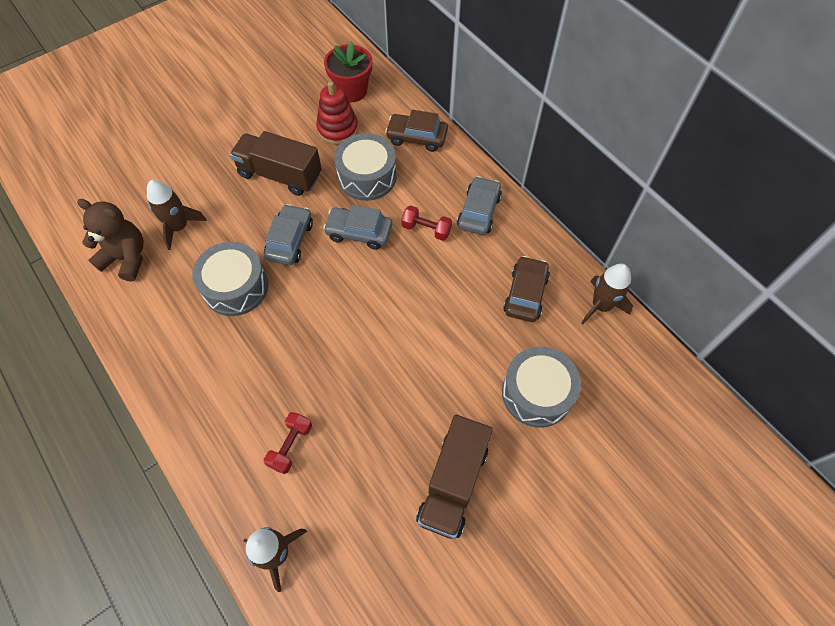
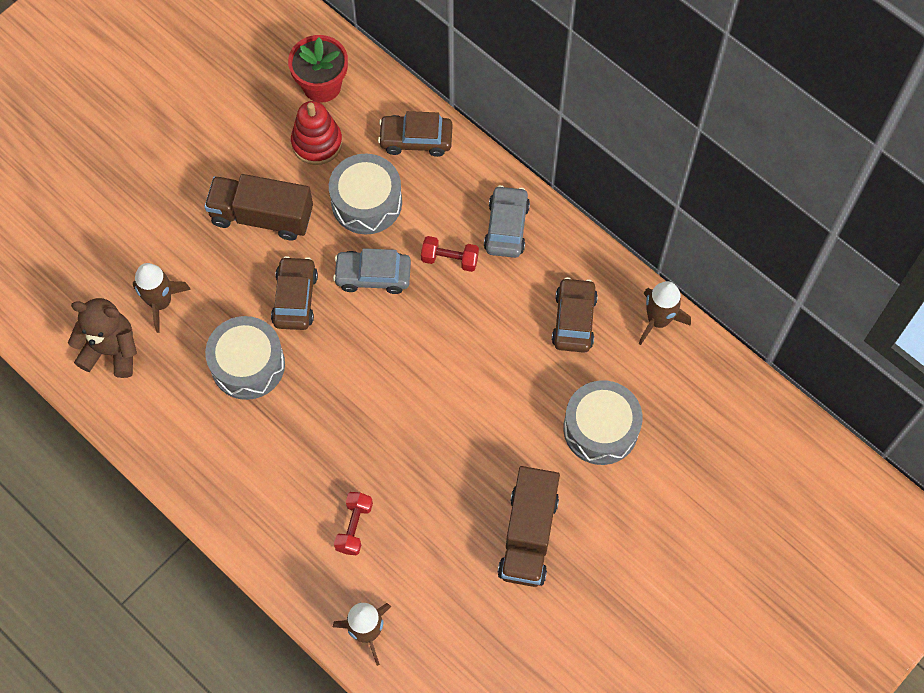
camera: 10 degrees left, 5 degrees up
grey car [264,204,313,265] -> brown car [271,256,318,330]

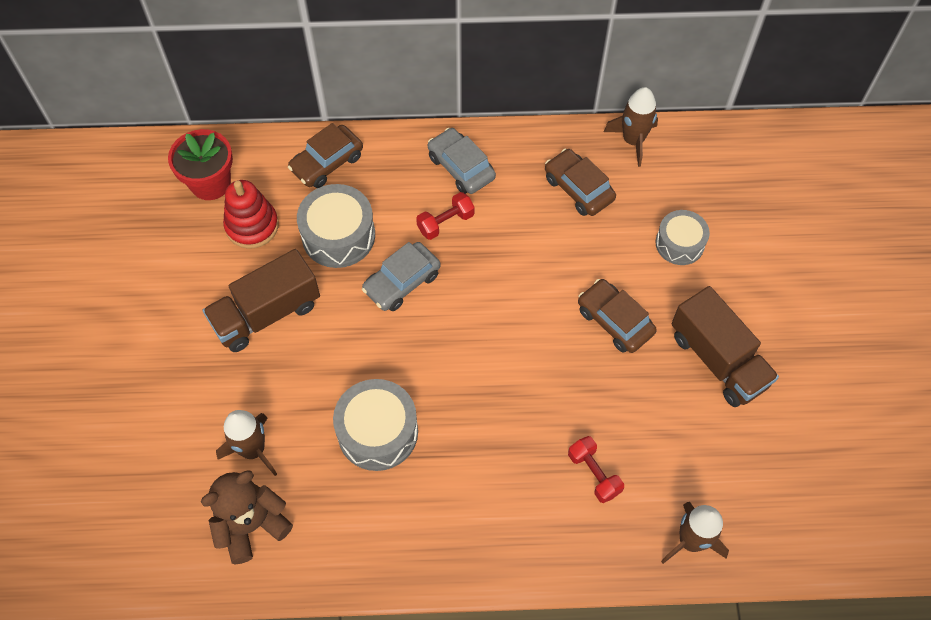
camera: 45 degrees left, 5 degrees down
brown car [271,256,318,330] -> brown car moved to [578,279,657,353]
grey drum [563,380,643,465] -> grey drum [656,210,710,265], size x0.66

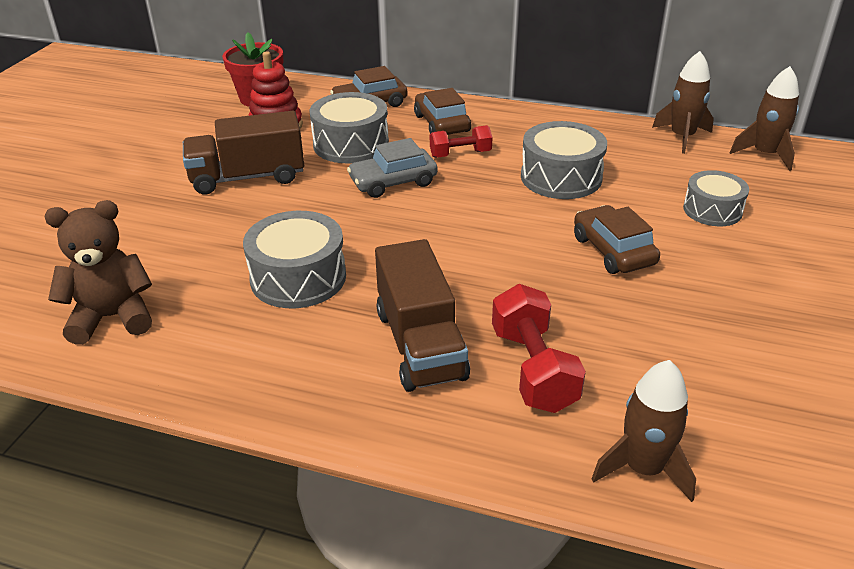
camera: 20 degrees right, 25 degrees down
brown rocket [216,410,277,476] -> brown rocket moved to [730,66,799,171]
grey car [428,128,496,194] -> none
brown car [545,149,616,216] -> brown car moved to [414,88,471,135]
red dumbbell [568,436,624,503] -> red dumbbell [492,284,586,413], size x1.56
brown truck [672,286,779,407] -> brown truck moved to [375,239,470,392]
none -> grey drum [521,121,607,199]

